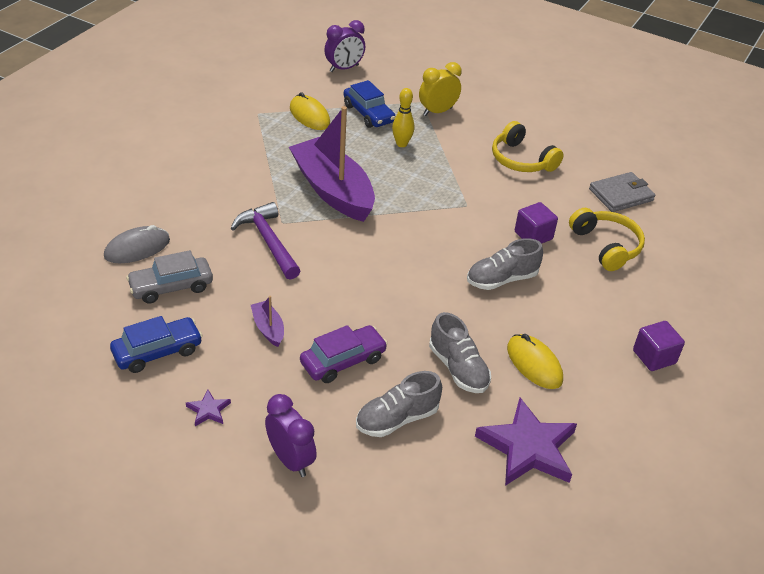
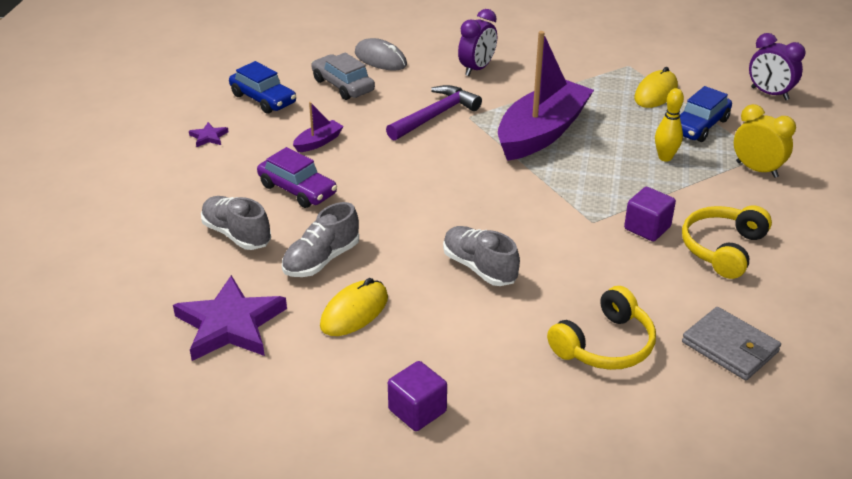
camera: 75 degrees right, 5 degrees down
purple clock [265,394,317,477] -> purple clock moved to [458,9,497,76]
purple cube [515,202,558,244] -> purple cube moved to [624,187,676,241]

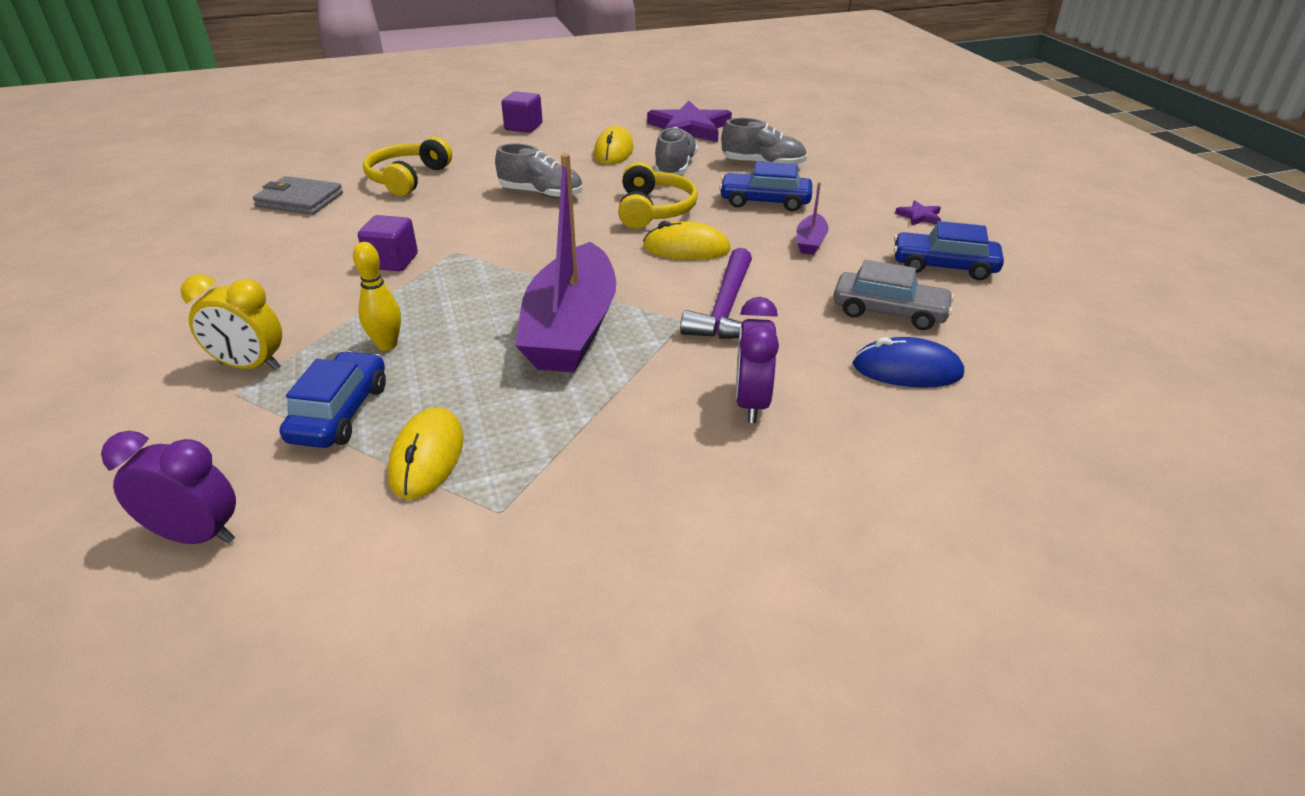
camera: 150 degrees right, 0 degrees up
purple car [257,147,337,208] -> blue car [719,161,812,211]
grey mouse [355,38,407,71] -> blue mouse [853,337,964,388]
yellow headphones [682,205,772,279] -> yellow headphones moved to [618,162,698,229]
none -> yellow mouse [643,221,731,260]

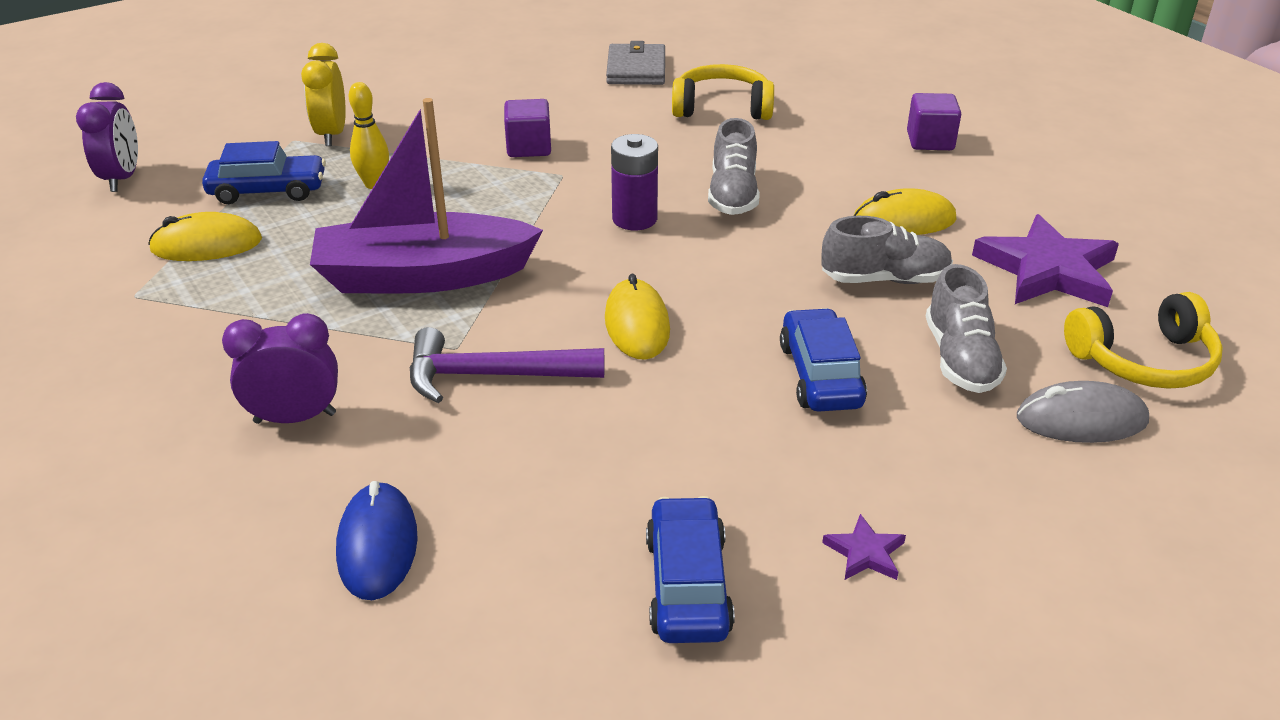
camera: 75 degrees right, 0 degrees up
yellow headphones [618,162,698,229] -> yellow headphones moved to [1064,292,1223,389]
purple boat [797,182,829,255] -> none
grey car [833,259,954,330] -> none
none -> purple battery [611,134,658,230]
none -> grey mouse [1017,381,1149,443]

